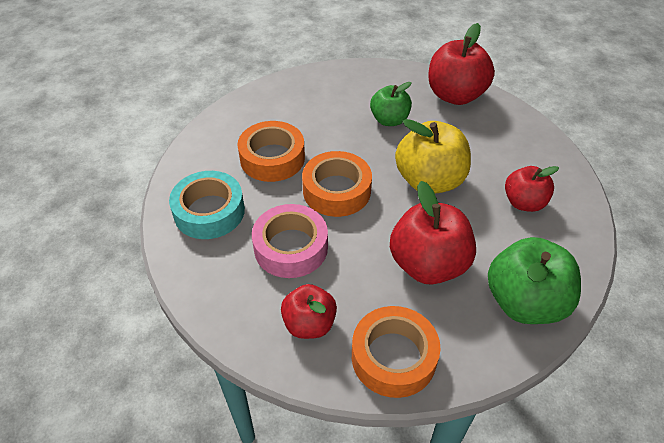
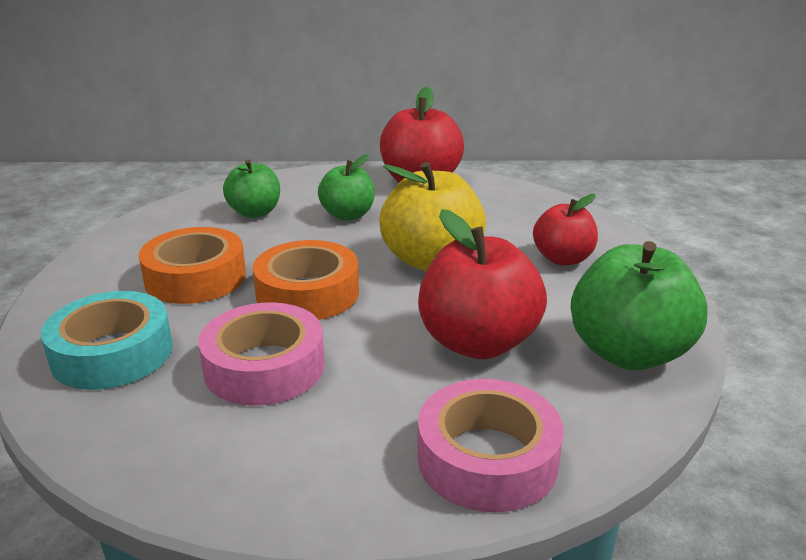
camera: 20 degrees left, 20 degrees down
red apple [281,284,337,339] -> none
orange tape [352,306,440,398] -> pink tape [418,379,564,512]
none -> green apple [223,159,280,218]

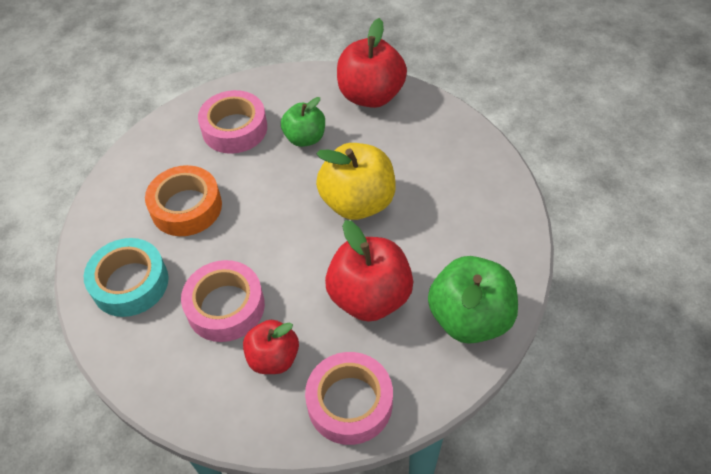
camera: 10 degrees right, 25 degrees up
green apple [223,159,280,218] -> pink tape [198,90,267,154]
orange tape [253,240,359,320] -> none
red apple [533,194,598,265] -> red apple moved to [243,320,299,374]

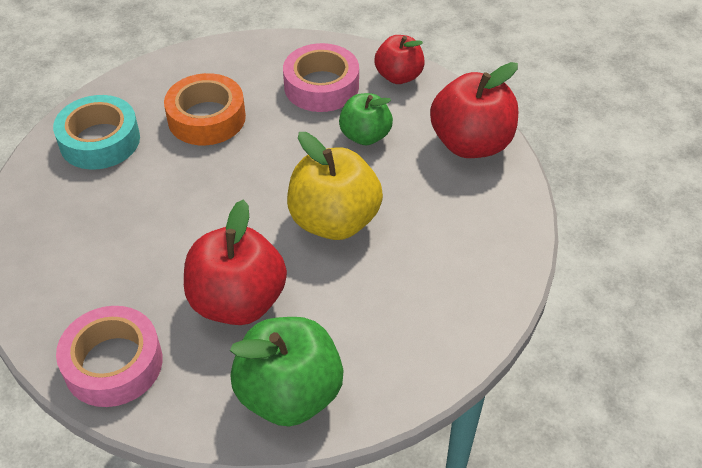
camera: 45 degrees right, 5 degrees down
pink tape [181,260,265,342] -> none
red apple [243,320,299,374] -> red apple moved to [374,35,425,84]

